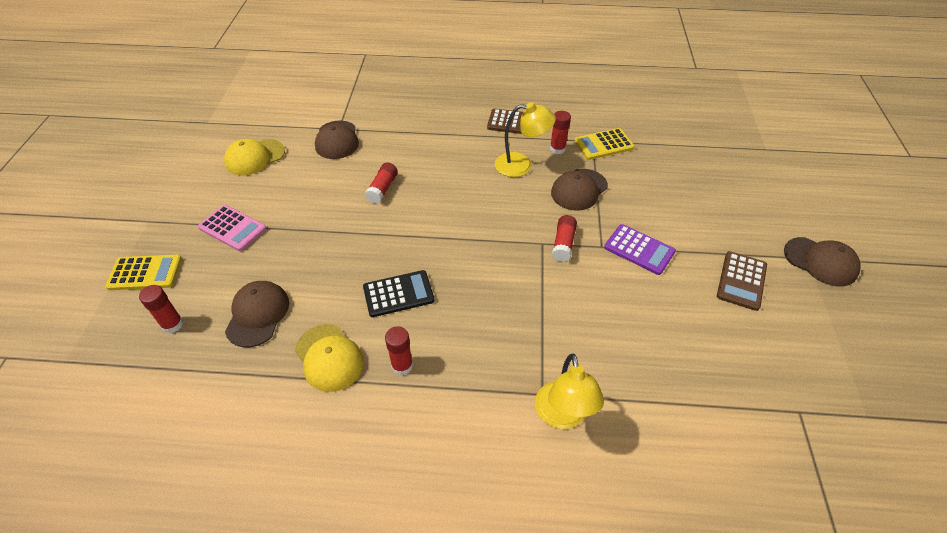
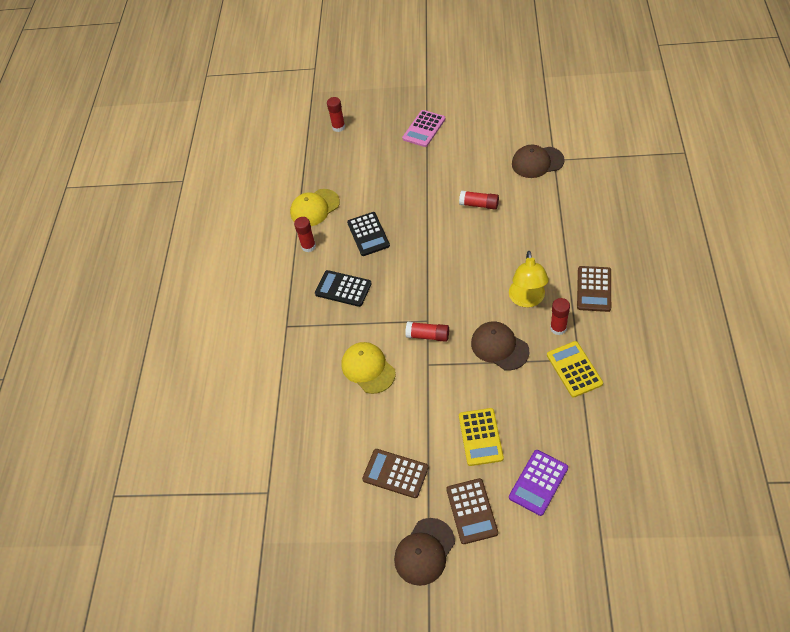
camera: 95 degrees right, 5 degrees up
yellow calculator [105,255,182,290] -> yellow calculator moved to [459,408,504,466]
yellow cap [224,139,285,175] -> yellow cap moved to [342,342,396,394]
brown cap [225,281,289,347] -> none
yellow lamp [535,354,604,429] -> none
purple calculator [604,224,676,275] -> purple calculator moved to [509,450,568,516]
none -> black calculator [315,270,372,307]
none -> brown calculator [446,478,498,544]

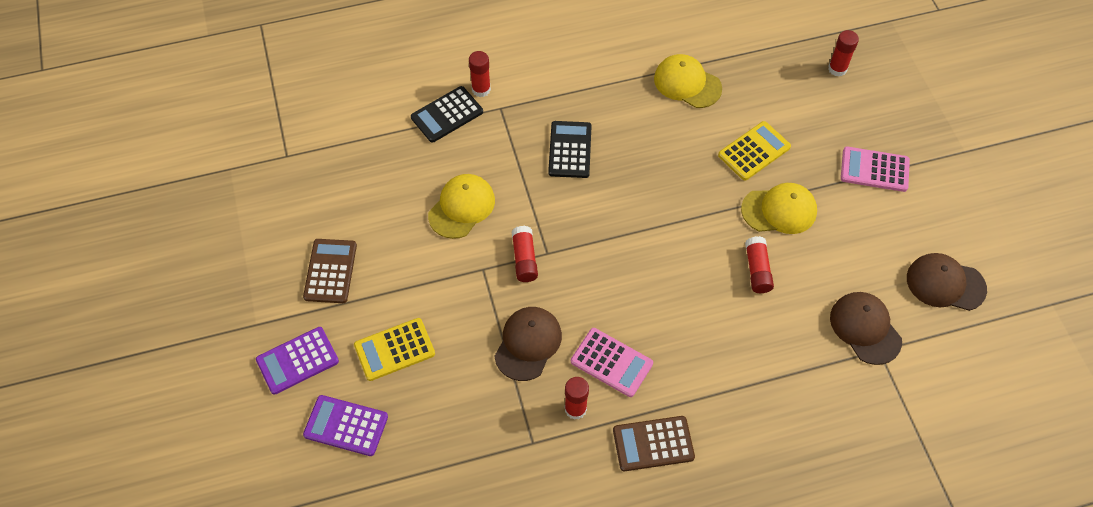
camera: 65 degrees right, 5 degrees up
red glue stick [294,217,316,252] -> red glue stick moved to [469,51,491,97]
black calculator [347,212,390,256] -> black calculator moved to [411,86,483,143]
brown cap [394,518,455,586] -> brown cap moved to [907,253,987,311]
brown calculator [446,478,498,544] -> purple calculator [256,327,339,395]
yellow lamp [509,251,549,307] -> pink calculator [571,328,653,397]
yellow calculator [547,341,603,397] -> yellow calculator moved to [718,121,791,181]
none -> yellow cap [741,183,817,234]

